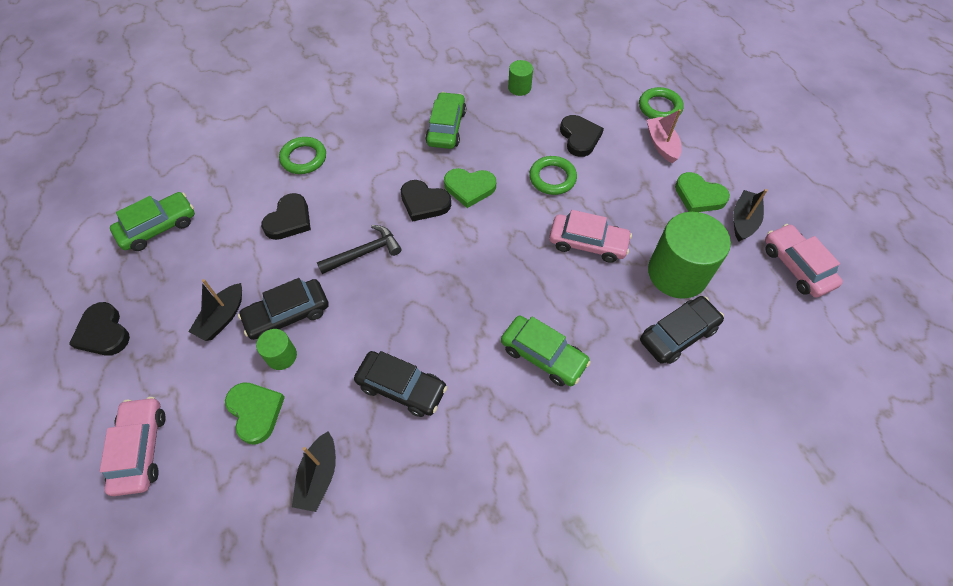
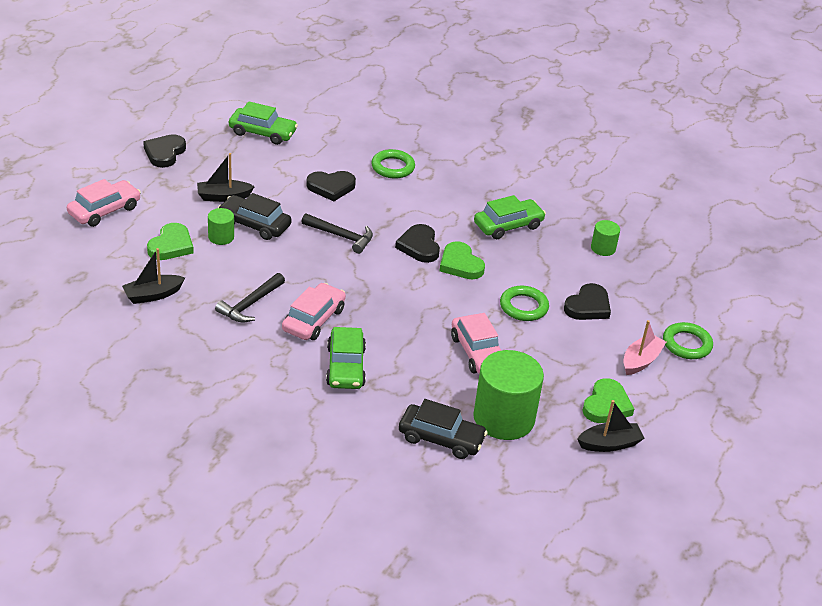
camera: 50 degrees right, 20 degrees down
black car [354,351,447,417] -> black hammer [215,273,285,322]
green heart [675,172,730,212] -> green heart turned 150 degrees counterclockwise [582,378,634,423]
pink car [765,224,843,298] -> pink car moved to [282,283,346,340]

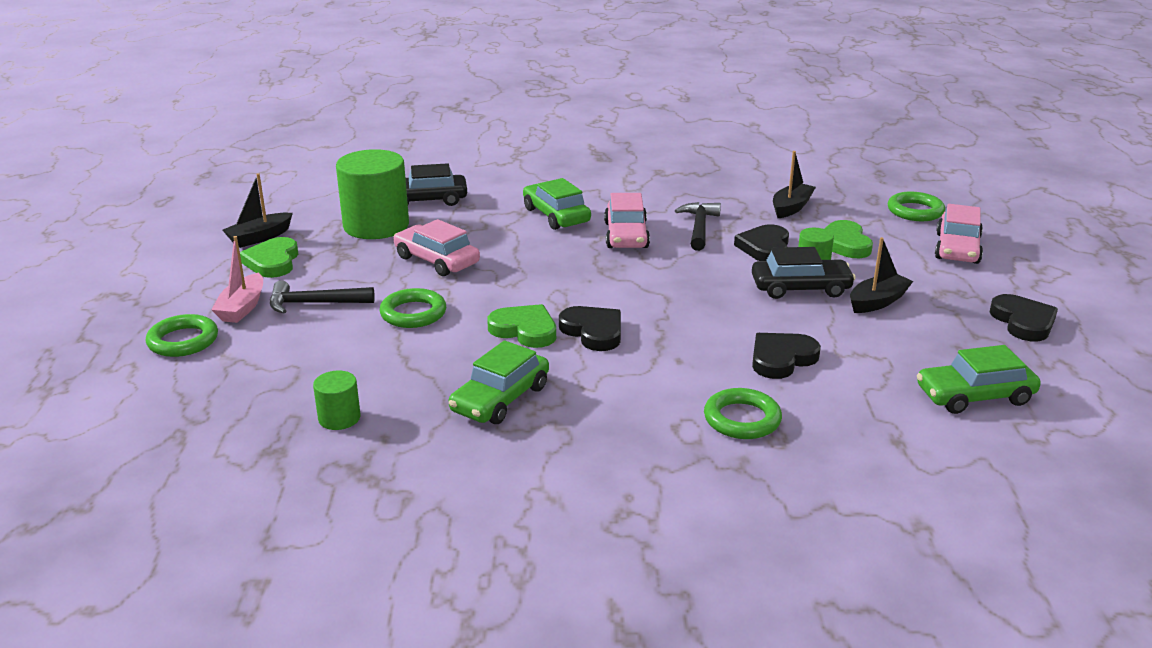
camera: 155 degrees right, 10 degrees down
black hammer [301,213,373,254] -> black hammer moved to [270,280,375,314]
black heart [564,283,611,320] -> black heart moved to [734,224,789,261]
none -> green ring [888,192,945,221]

